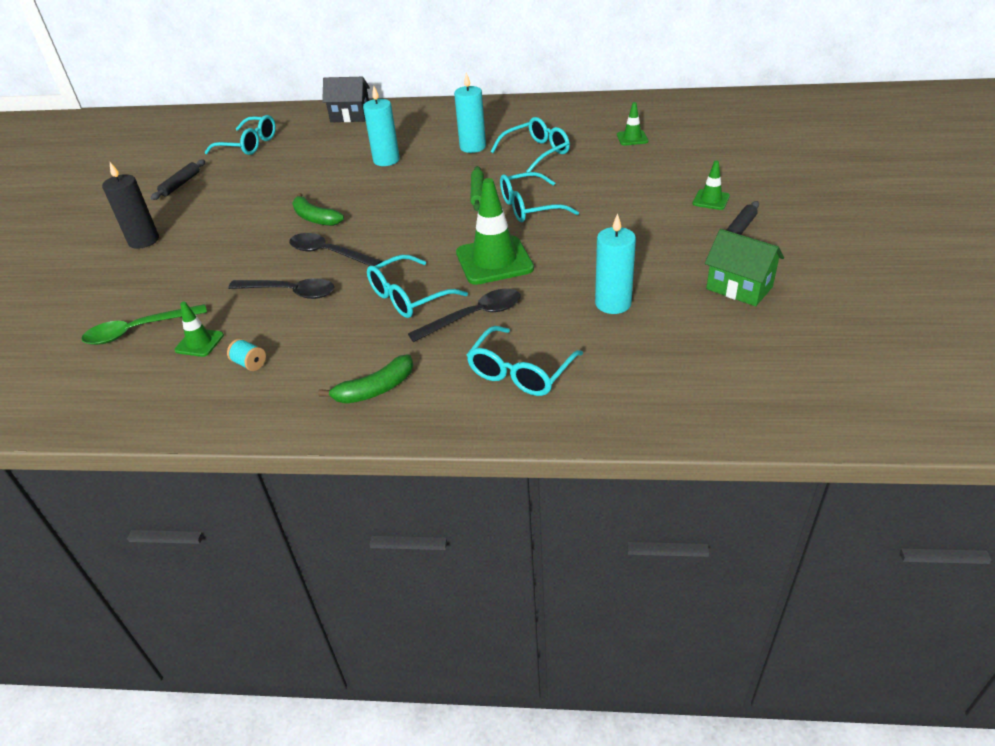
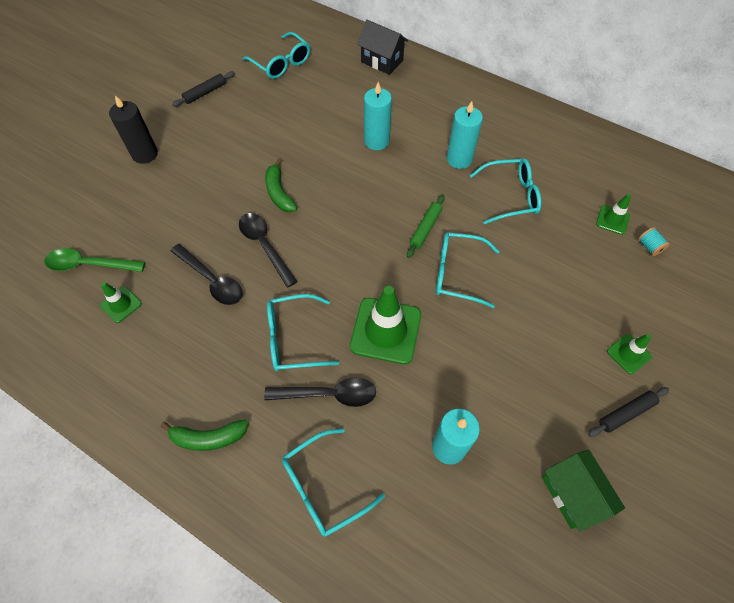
camera: 25 degrees right, 20 degrees up
turquoise spool [227,338,266,371] -> turquoise spool moved to [638,227,670,256]

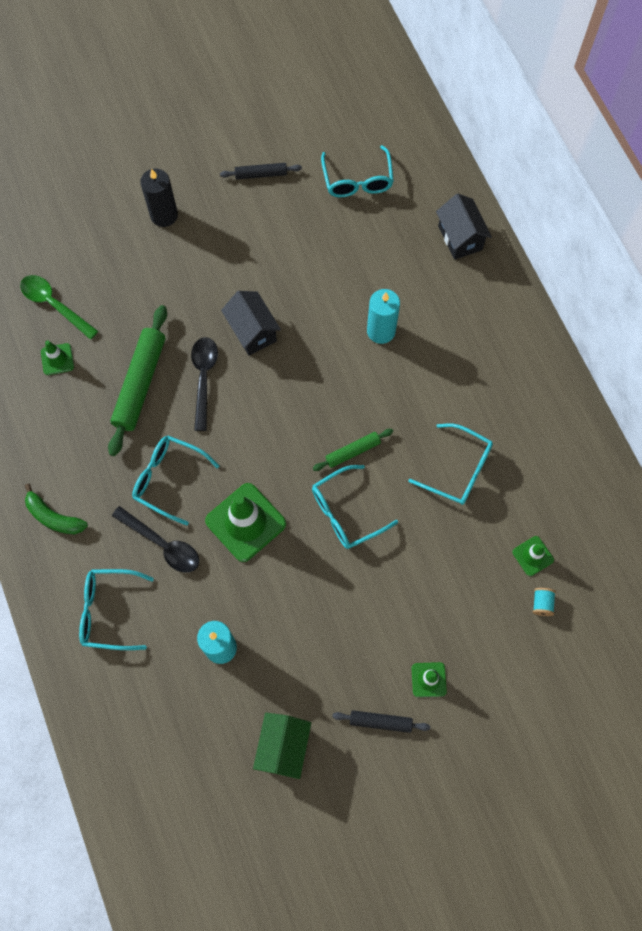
camera: 35 degrees right, 10 degrees up
black spoon [171,244,243,305] -> green rolling pin [108,305,167,456]
green banana [265,158,297,212] -> black house [221,291,281,356]
turquoise glasses [436,232,499,308] -> turquoise glasses turned 75 degrees counterclockwise [312,465,398,549]
turquoise candle [447,101,483,169] -> none

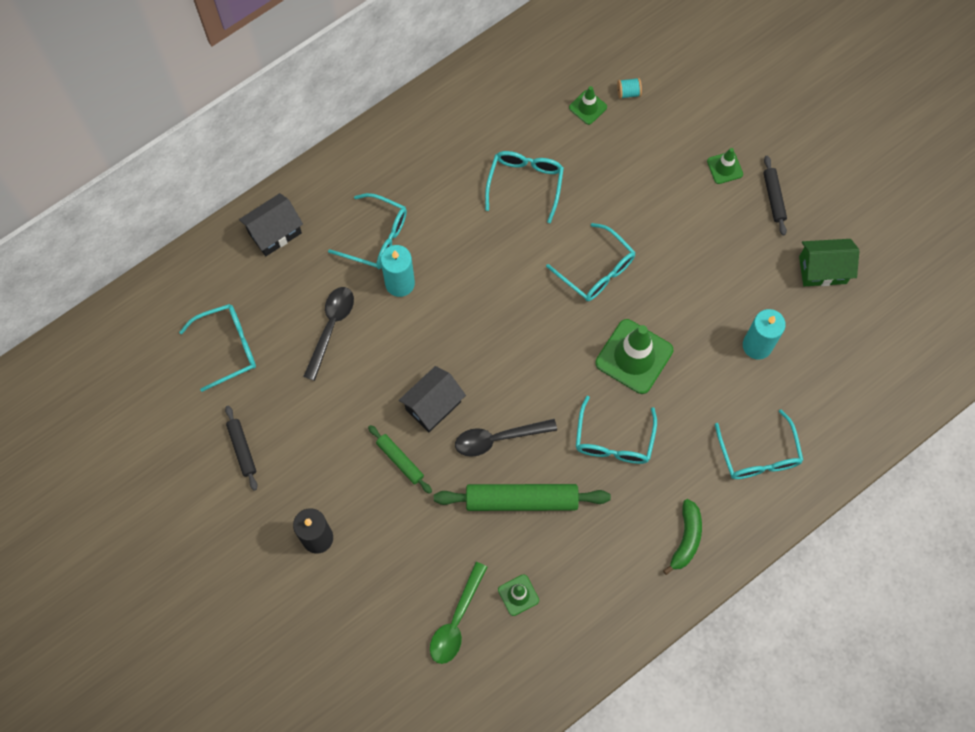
camera: 105 degrees left, 0 degrees up
black spoon [112,506,199,573] -> black spoon moved to [303,287,354,381]
green rolling pin [313,429,393,471] -> green rolling pin moved to [368,425,432,494]
none -> turquoise glasses [328,193,407,269]

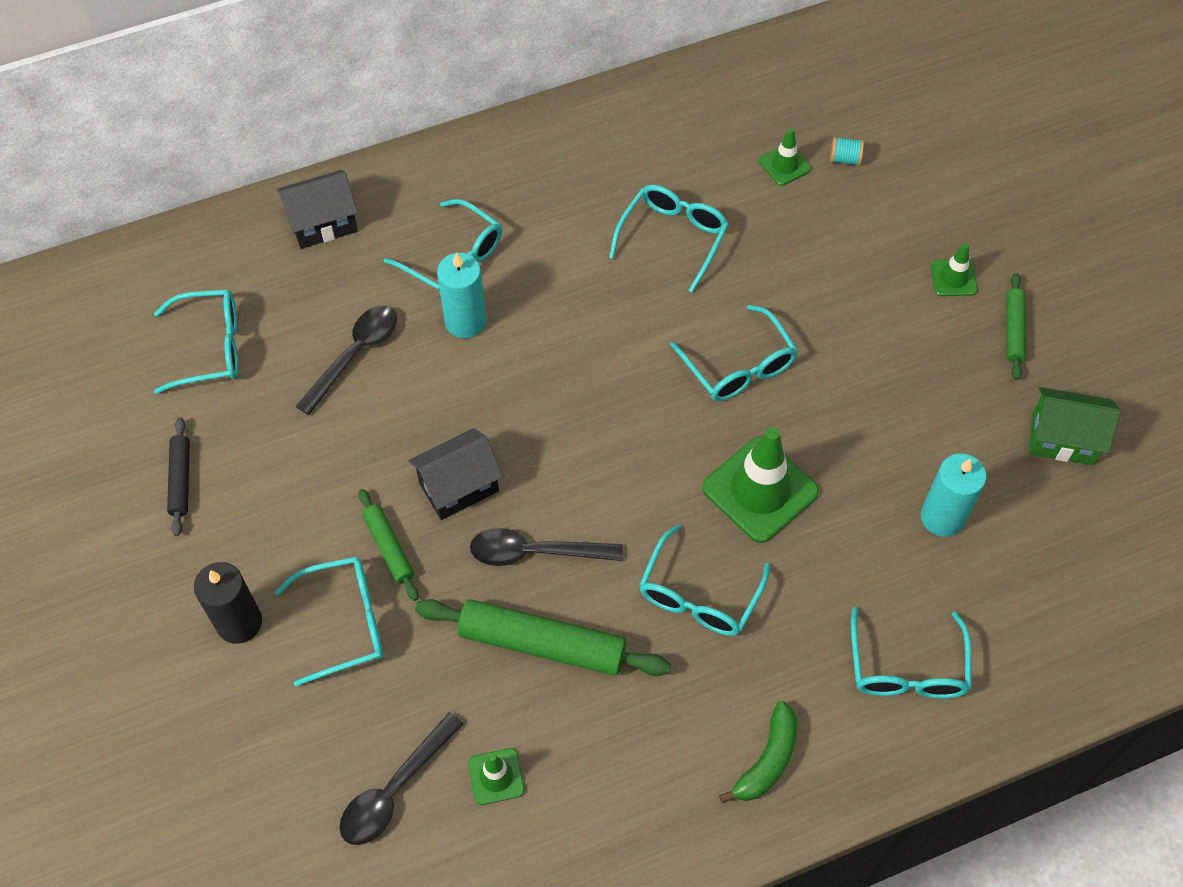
camera: 15 degrees right, 10 degrees down
green spoon [430,562,487,664] -> black spoon [340,712,463,845]
black rolling pin [764,156,787,235] -> green rolling pin [1006,273,1026,380]
none -> turquoise glasses [275,557,383,686]

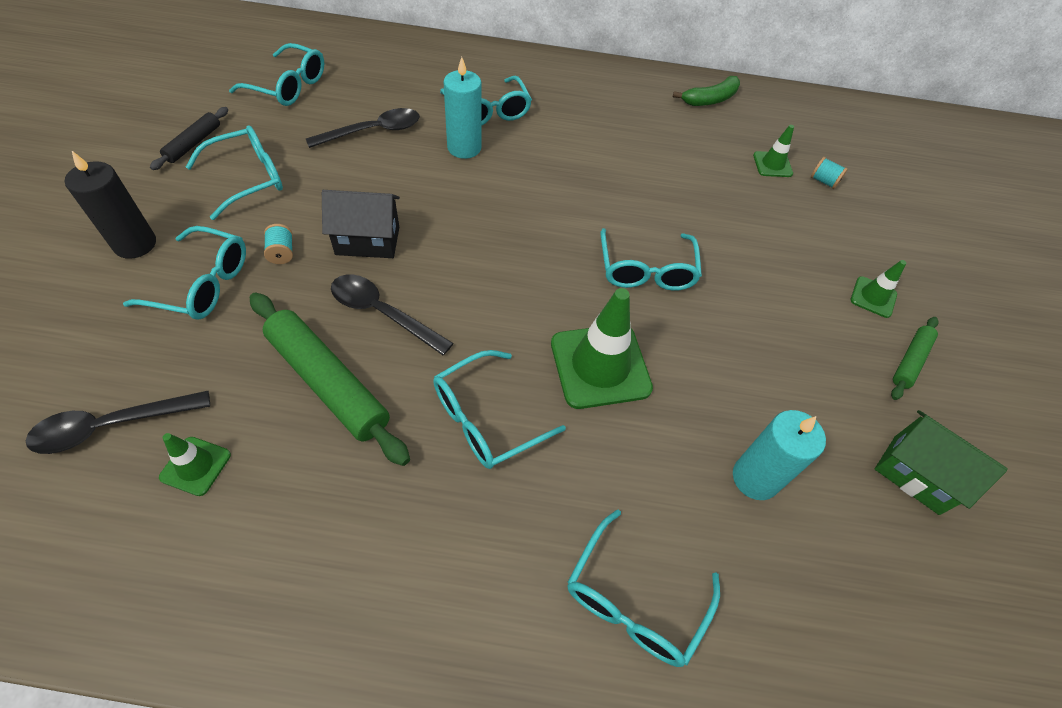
camera: 25 degrees right, 5 degrees down
black house [277,170,358,249] -> none
green rolling pin [359,489,418,601] -> turquoise spool [264,224,293,264]
turquoise glasses [609,185,729,293] -> turquoise glasses moved to [186,125,283,220]
green banana [719,701,797,803] -> green banana moved to [673,76,740,106]

